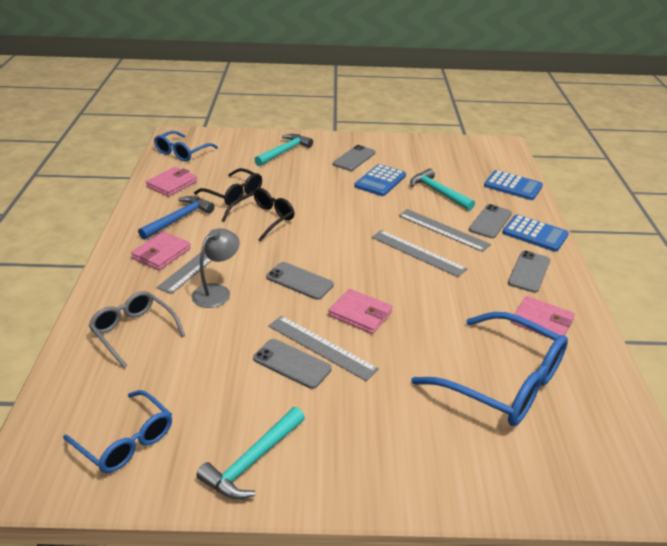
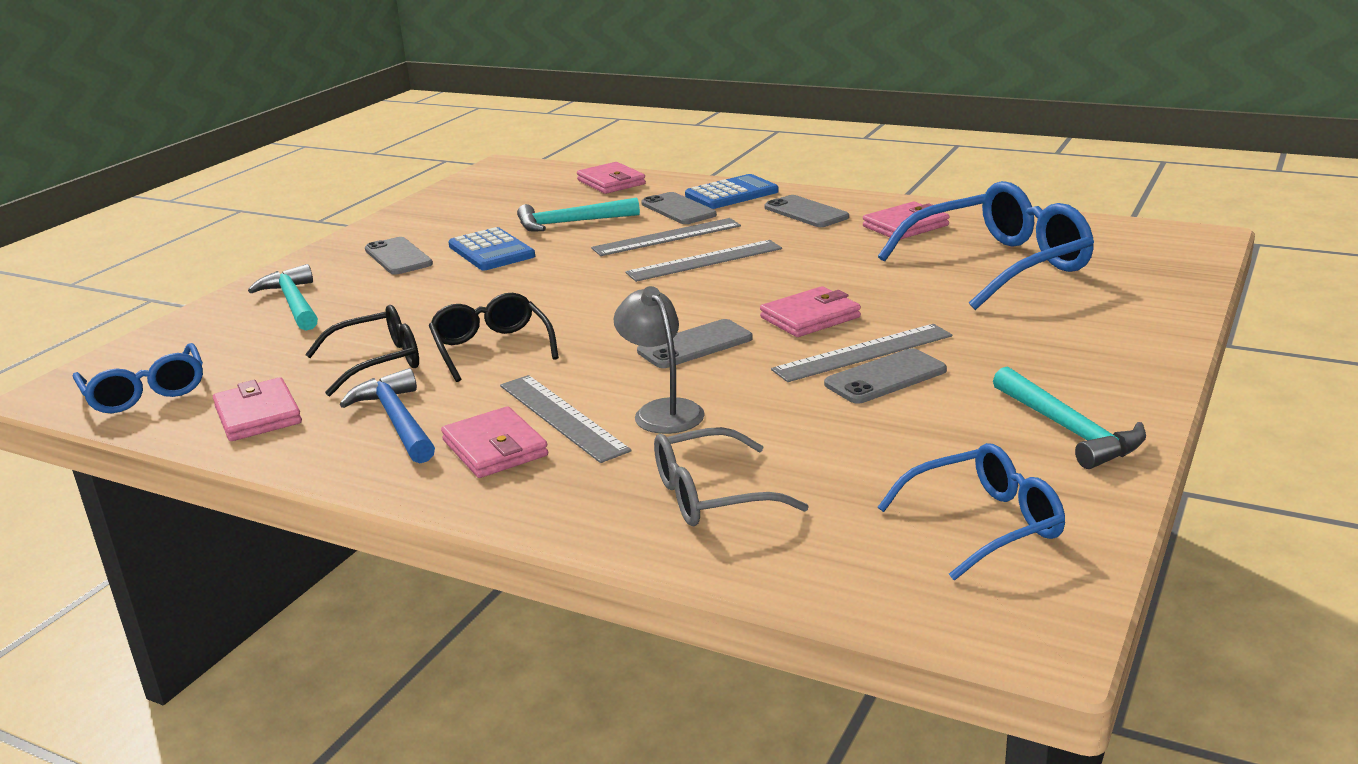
camera: 60 degrees left, 10 degrees down
blue calculator [484,170,543,200] -> pink wallet [577,162,646,194]

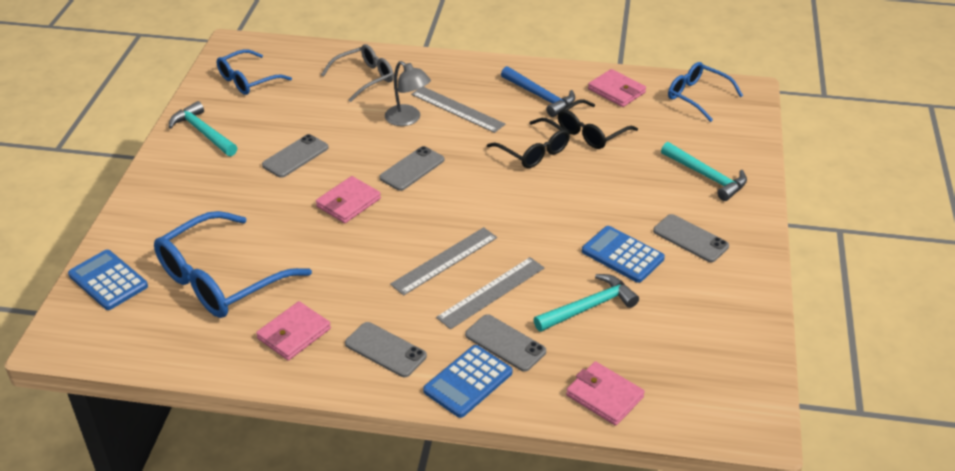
camera: 160 degrees right, 15 degrees up
pink wallet [441,406,548,478] -> none
grey ruler [771,324,952,382] -> none
none -> blue calculator [68,250,148,310]

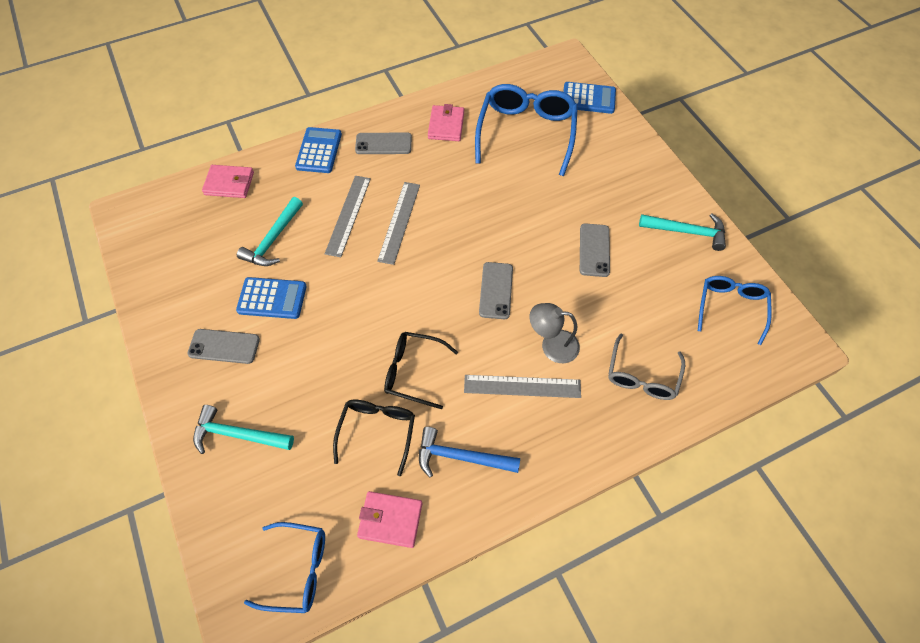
camera: 145 degrees right, 20 degrees up
pink wallet [316,176,381,223] -> none
grey phone [465,314,546,372] -> none

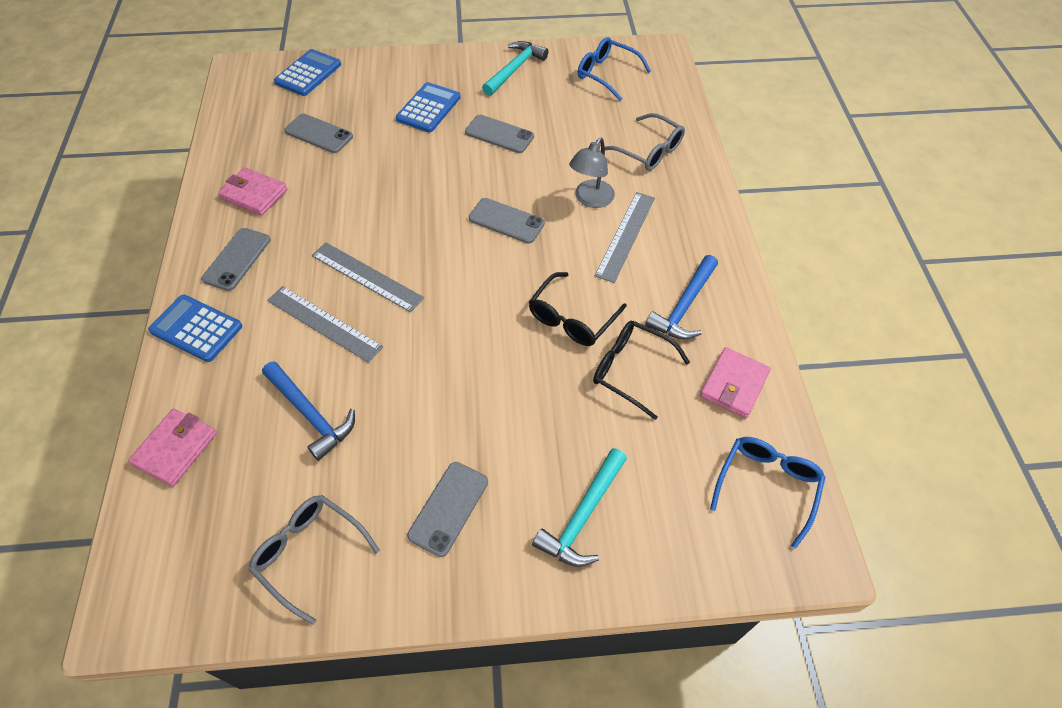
camera: 70 degrees left, 5 degrees down
blue calculator [236,277,307,319] -> blue calculator moved to [396,82,461,133]
turquoise hammer [237,197,303,266] -> blue hammer [262,361,355,461]
blue glasses [475,84,578,176] -> grey phone [284,113,353,153]
none -> grey glasses [249,495,380,625]

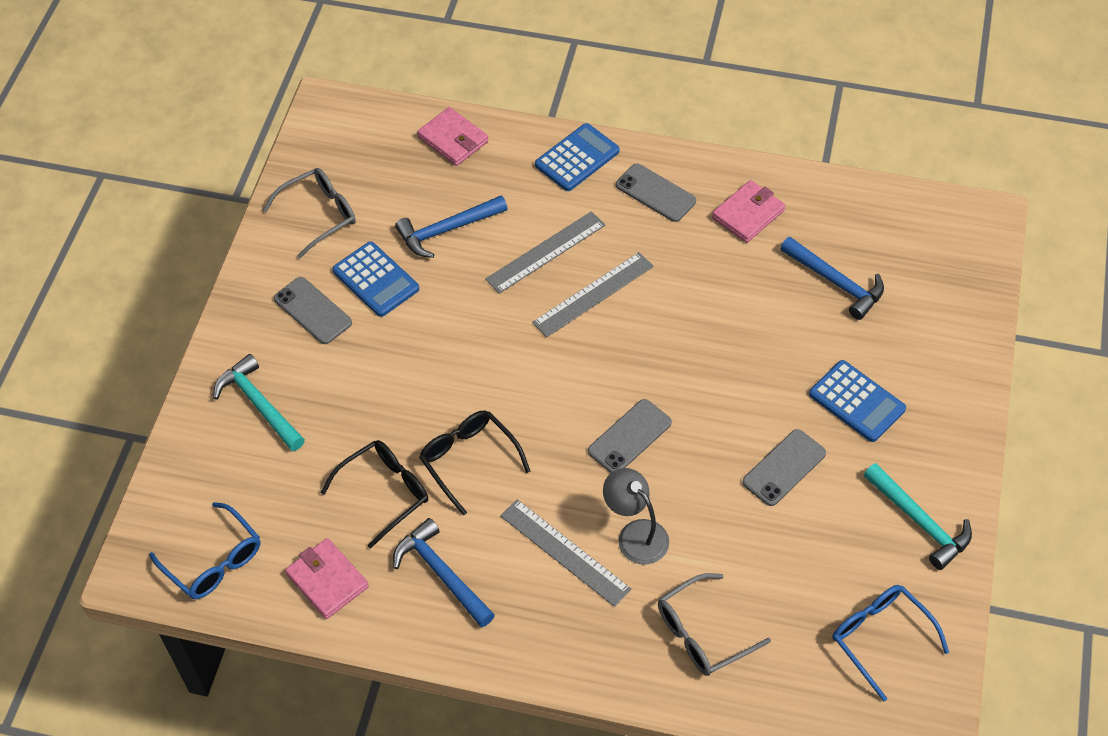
camera: 110 degrees right, 0 degrees up
blue calculator [274,49,341,96] -> blue calculator moved to [332,242,419,317]
grey phone [284,113,353,153] -> blue hammer [780,237,884,320]
blue glasses [578,37,651,101] -> blue glasses turned 90 degrees counterclockwise [832,585,949,702]

